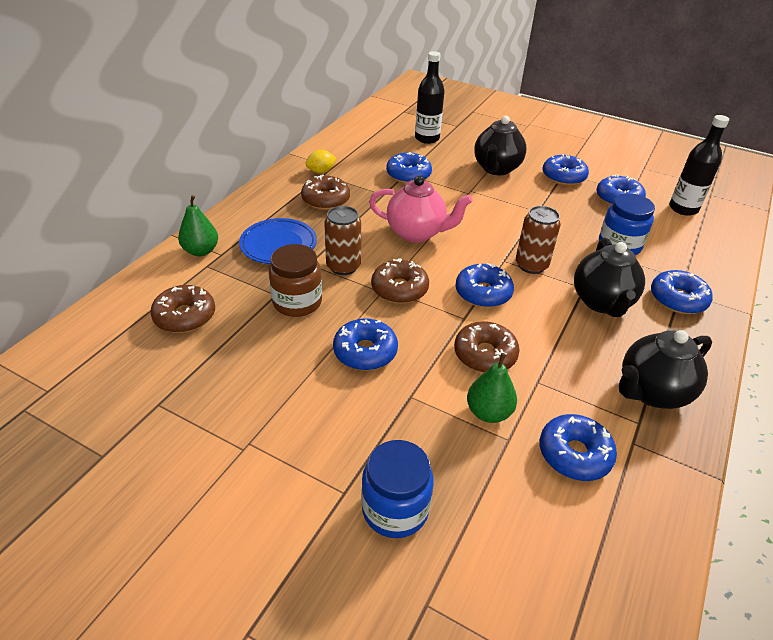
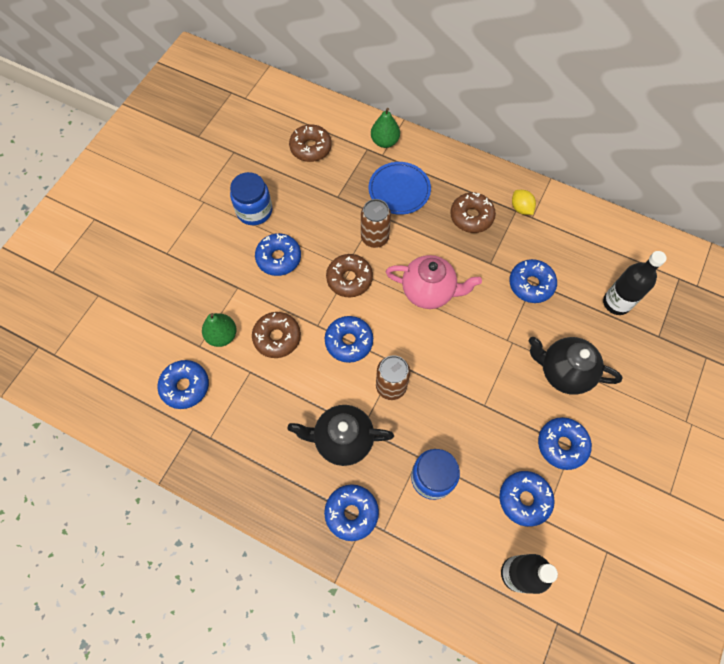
camera: 90 degrees right, 25 degrees up
brown jar [269,244,322,317] -> none
blue jar [361,440,434,538] -> blue jar moved to [230,172,272,225]
pink teapot [369,176,473,243] -> pink teapot turned 90 degrees counterclockwise [386,255,482,309]
black teapot [619,330,712,409] -> none

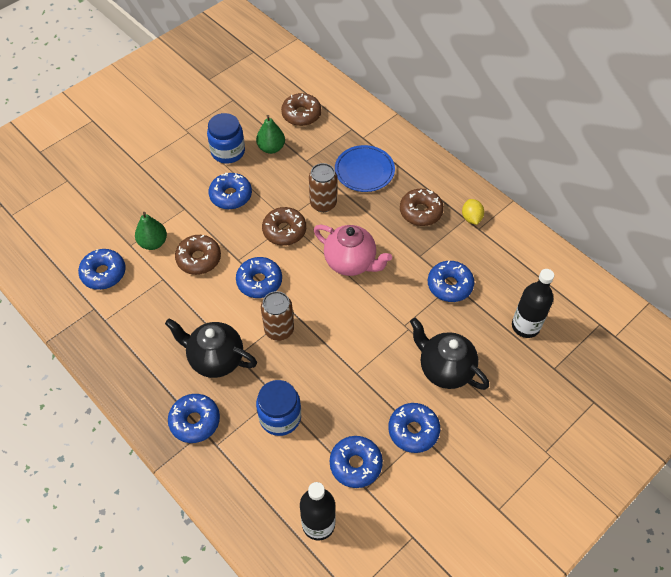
camera: 20 degrees right, 10 degrees down
green pear [371,108,400,148] -> green pear moved to [256,115,285,154]

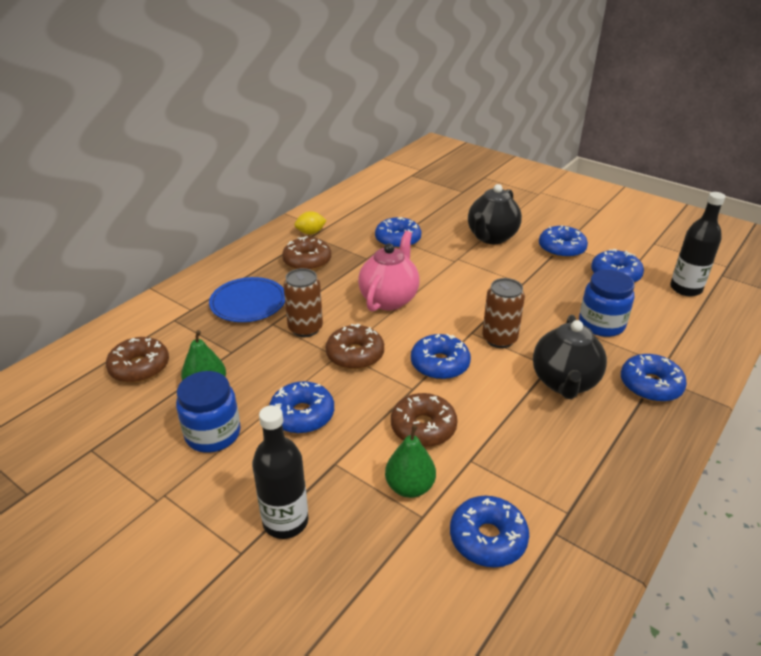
camera: 100 degrees left, 20 degrees down
black bottle [512,269,554,338] -> black bottle moved to [252,405,308,539]

